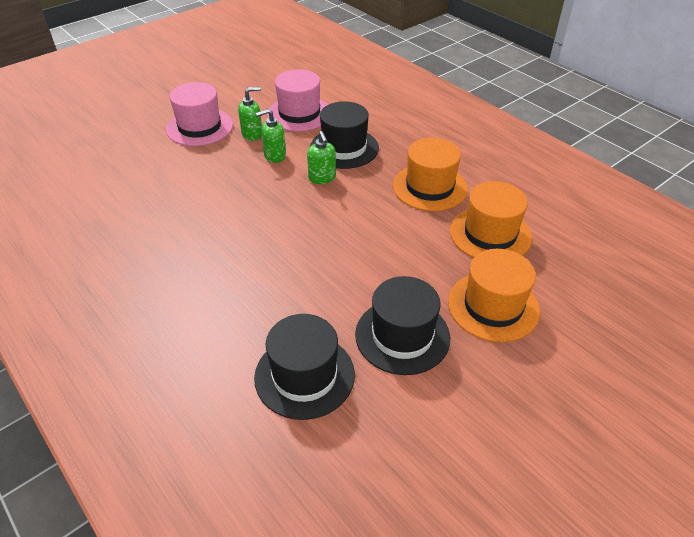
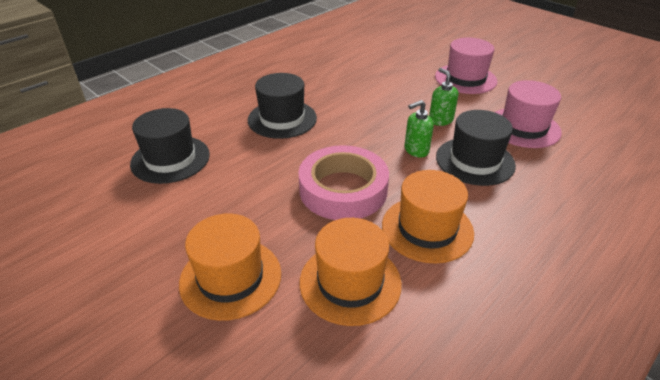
camera: 85 degrees right, 5 degrees down
green soap dispenser [238,87,262,141] -> none
black hat [355,276,450,375] -> black hat moved to [248,73,317,139]
none -> pink tape [298,145,389,220]

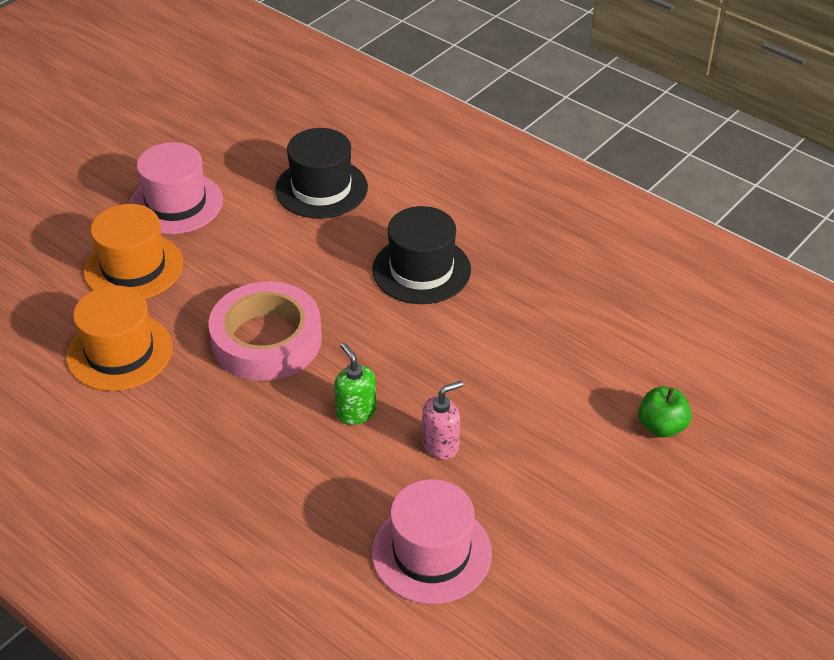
camera: 85 degrees right, 5 degrees up
orange hat [382,170,474,264] -> none
green soap dispenser [429,68,458,126] -> pink soap dispenser [422,381,463,460]
pink hat [435,37,497,94] -> pink hat moved to [129,142,223,234]
black hat [436,110,516,186] -> none
none -> green apple [638,387,692,437]

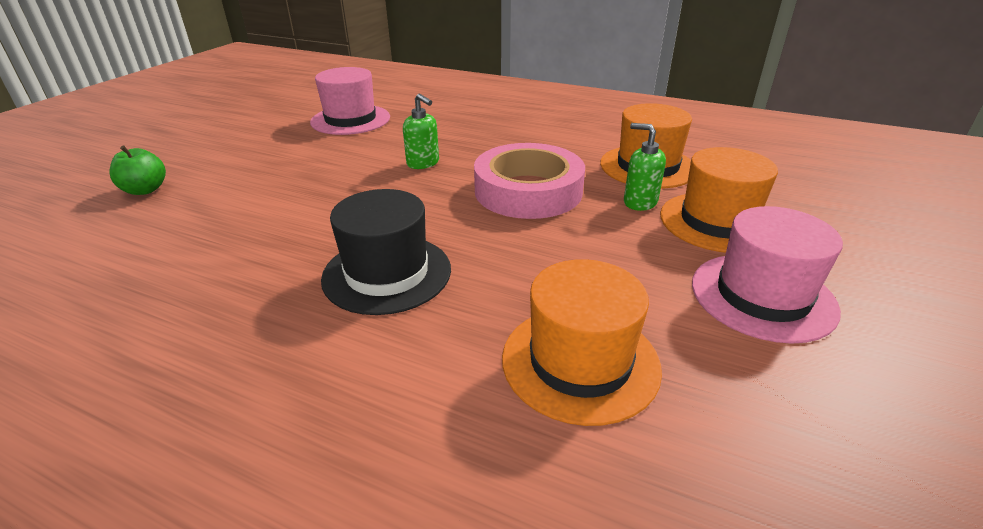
camera: 165 degrees right, 10 degrees down
black hat [275,128,368,219] -> orange hat [502,259,662,426]
pink soap dispenser [422,381,463,460] -> none
none -> green soap dispenser [624,123,666,211]

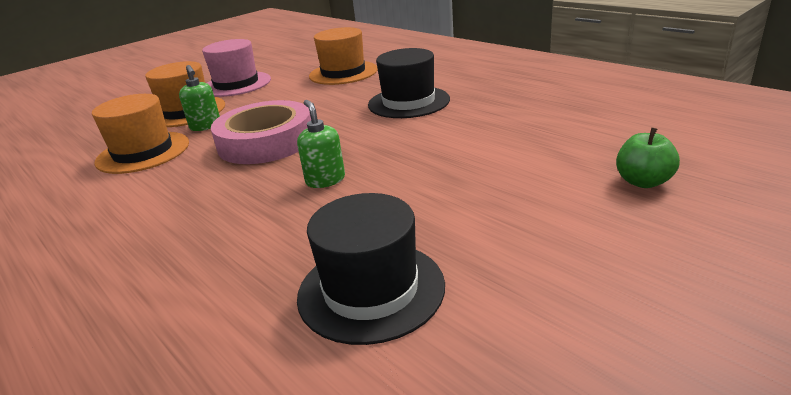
camera: 155 degrees left, 5 degrees down
pink hat [310,67,390,135] -> black hat [297,193,445,345]

